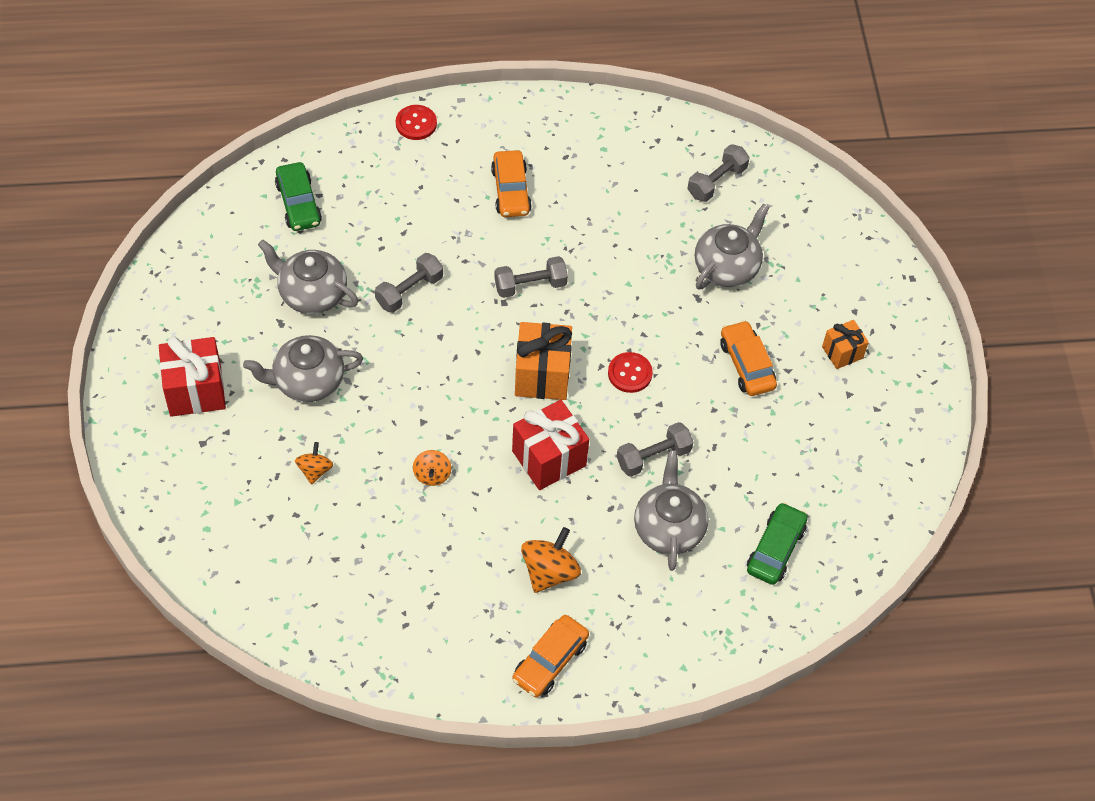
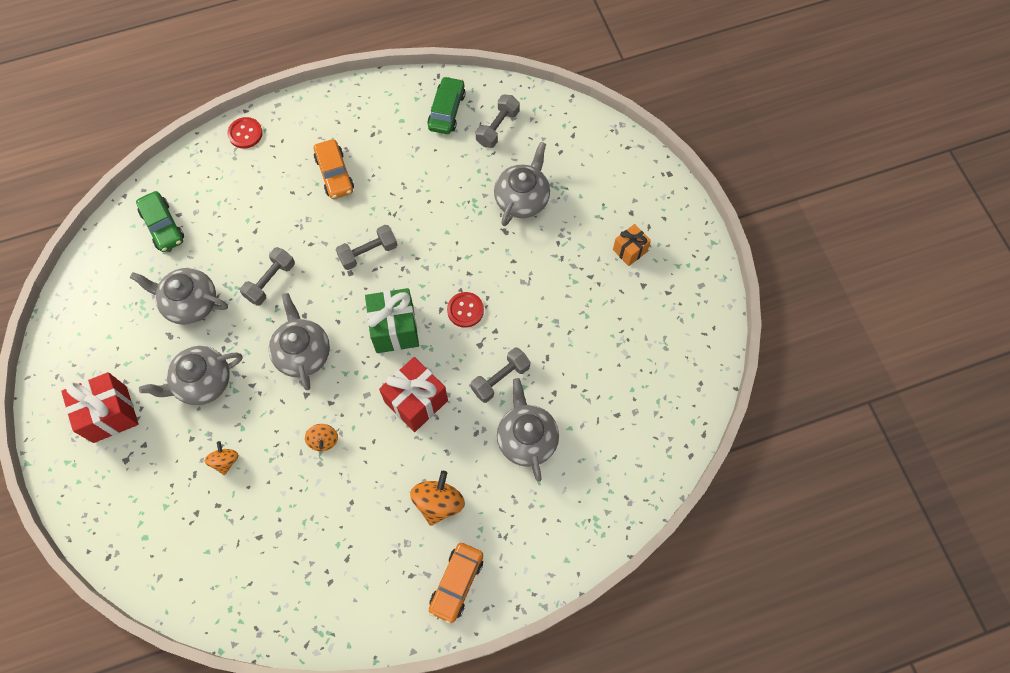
camera: 10 degrees left, 10 degrees up
orange gift [515,322,572,400] -> green gift [365,288,419,353]
orange car [720,320,777,396] -> none
green car [747,502,808,585] -> green car moved to [427,76,466,134]
none -> grey teapot [269,293,330,390]

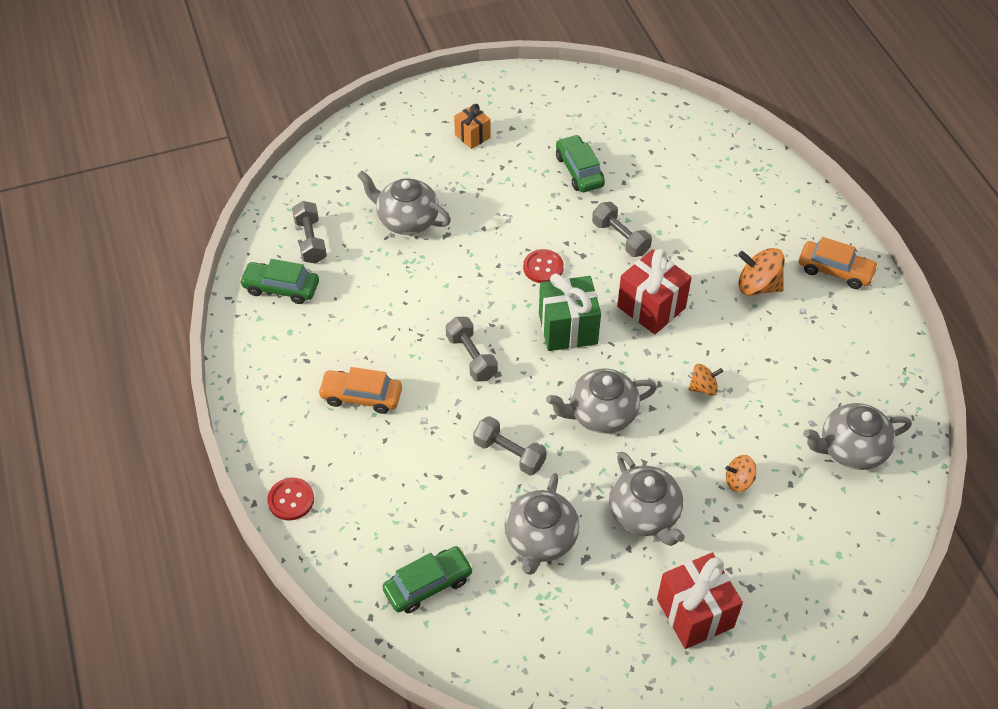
camera: 90 degrees left, 15 degrees down
orange car [314,139,354,199] -> orange car turned 150 degrees counterclockwise [318,367,402,414]
grey dumbbell [476,95,520,148] -> grey dumbbell turned 45 degrees clockwise [292,201,327,264]
grey teapot [497,378,559,482] -> grey teapot moved to [803,403,912,470]
none -> green car [556,135,605,192]

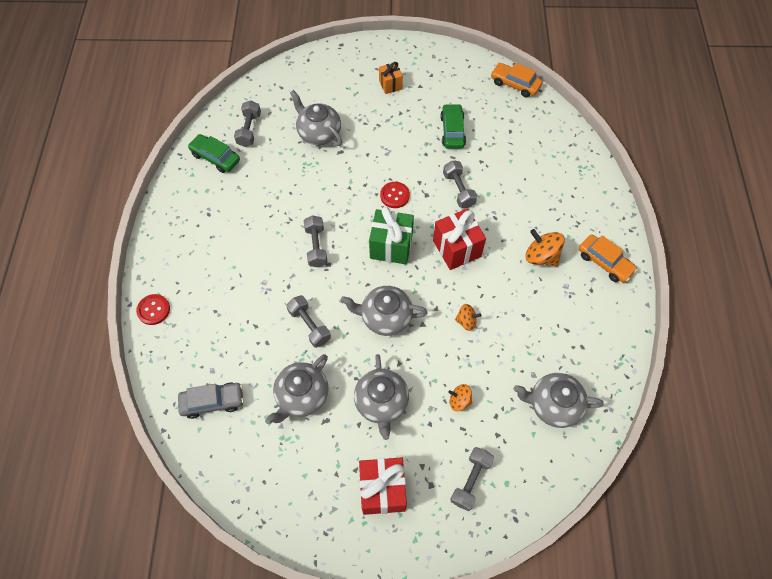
camera: 20 degrees right, 10 degrees up
orange car [318,367,402,414] -> orange car moved to [491,63,542,98]
green car [382,546,473,613] -> grey car [178,382,244,419]
none -> grey dumbbell [450,447,494,511]

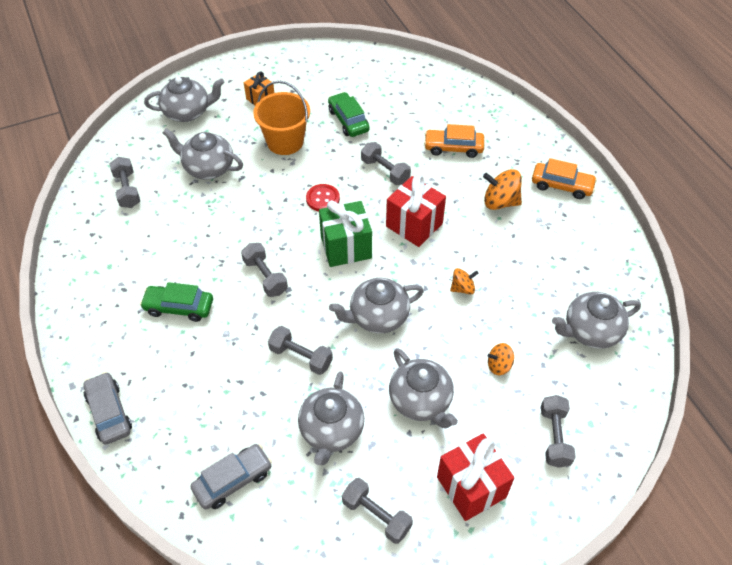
camera: 25 degrees left, 10 degrees down
red button [136,294,170,325] -> grey car [83,372,132,445]
green car [188,134,240,173] -> green car moved to [140,282,213,322]
orange car [491,63,542,98] -> orange car moved to [424,124,484,158]
none -> grey teapot [144,77,225,122]
none -> orange bucket [253,81,310,155]
none -> grey dumbbell [342,478,413,544]

